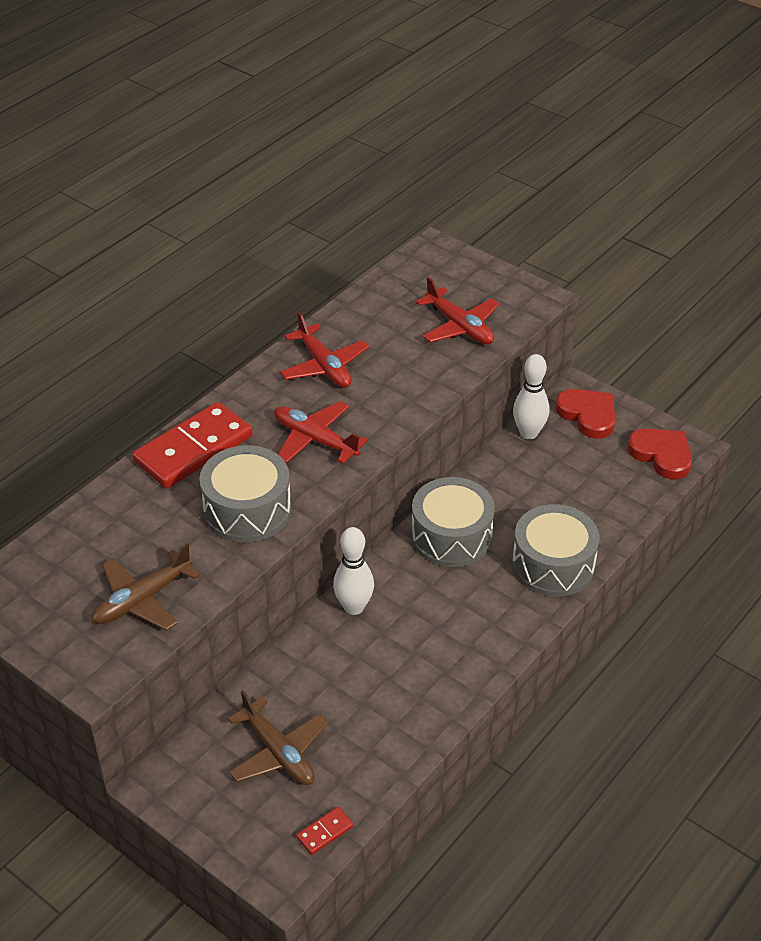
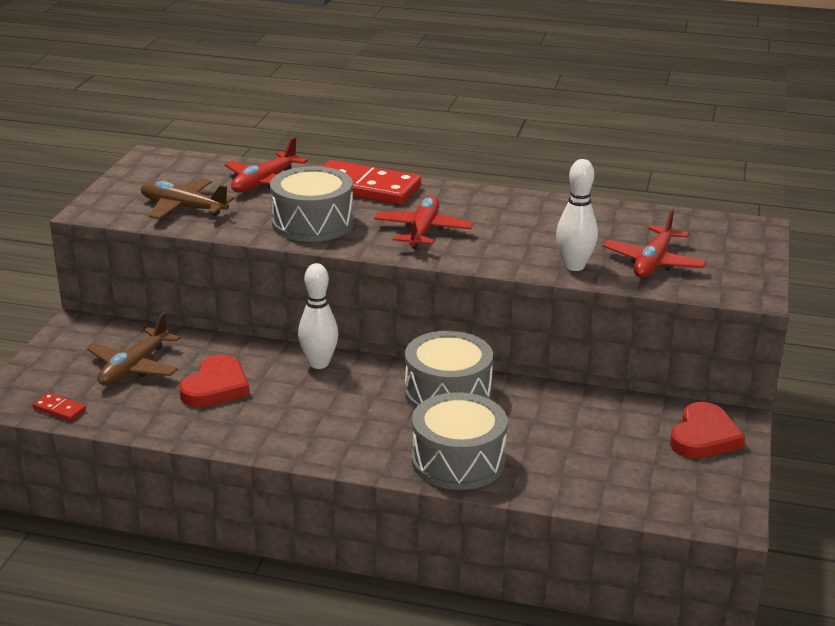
camera: 65 degrees right, 15 degrees down
red plane [280,312,369,388] -> red plane moved to [225,137,308,192]
white bowling pin [513,354,549,439] -> white bowling pin moved to [556,159,598,271]
red heart [627,429,692,480] -> red heart moved to [179,355,250,407]

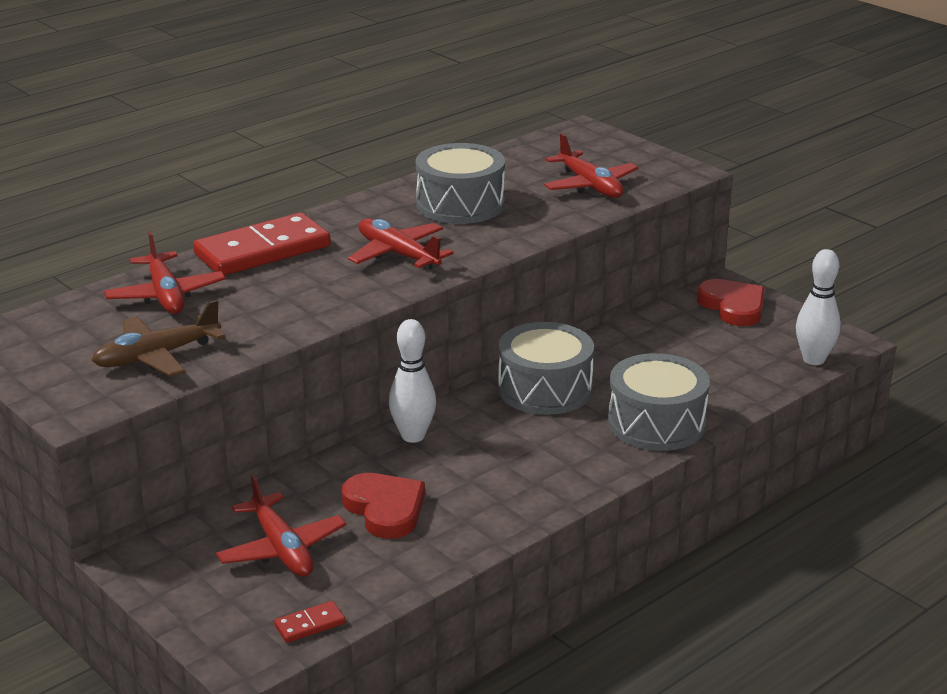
camera: 55 degrees left, 0 degrees up
brown plane [88,312,180,385] -> red plane [216,474,346,577]
grey drum [270,166,353,242] -> grey drum moved to [416,143,505,224]
white bowling pin [556,159,598,271] -> white bowling pin moved to [796,249,841,365]

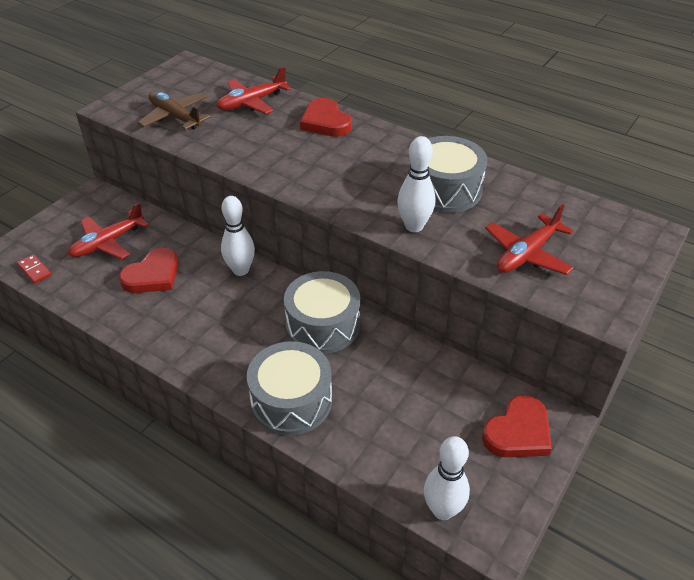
camera: 75 degrees right, 15 degrees up
red domino [193,213,331,276] -> red heart [300,98,352,137]
red plane [348,219,454,270] -> none
none -> white bowling pin [397,136,435,232]

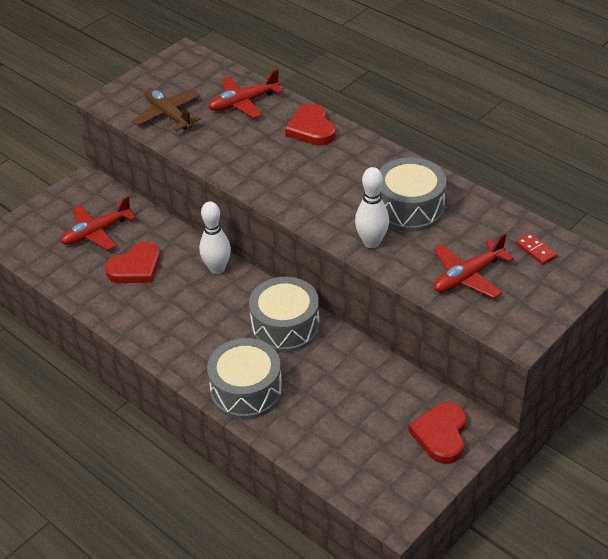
camera: 10 degrees right, 0 degrees up
red domino [17,254,52,284] -> red domino moved to [516,233,557,265]
white bowling pin [424,436,470,520] -> none
red heart [482,395,552,457] -> red heart turned 135 degrees clockwise [408,402,467,464]

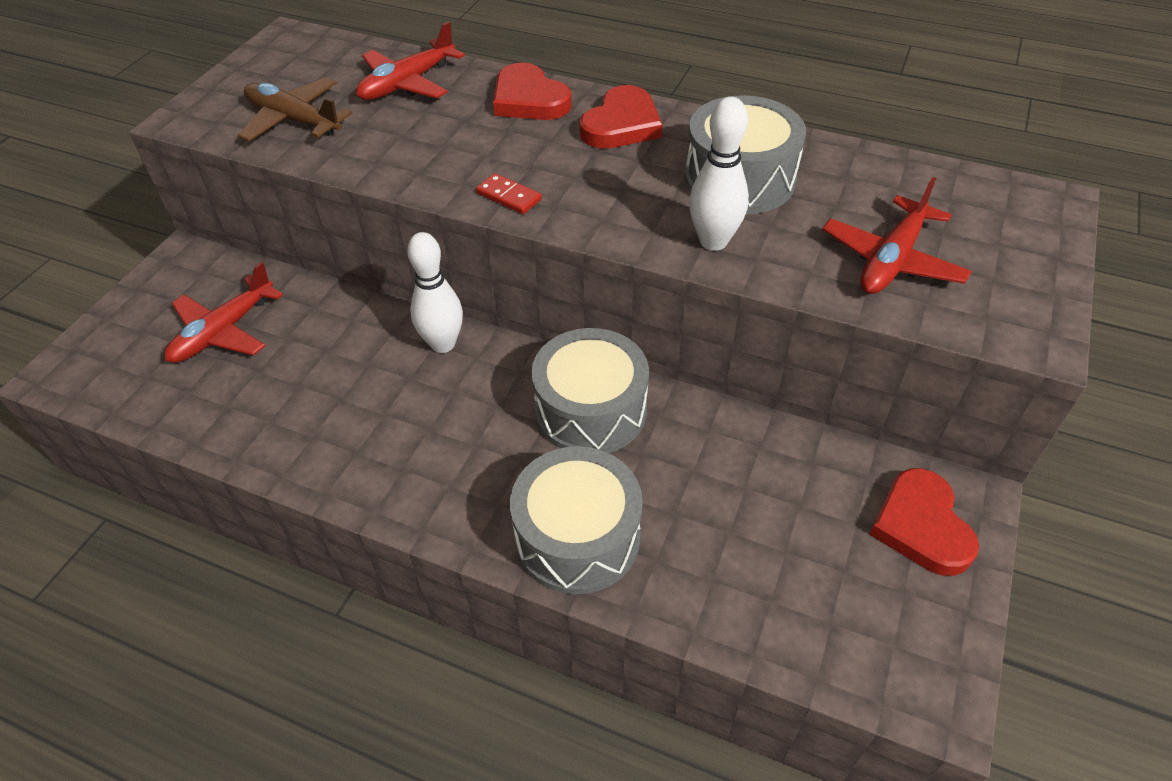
camera: 20 degrees left, 5 degrees up
red heart [105,242,160,283] -> red heart moved to [580,85,662,149]
red domino [516,233,557,265] -> red domino moved to [476,173,542,214]

